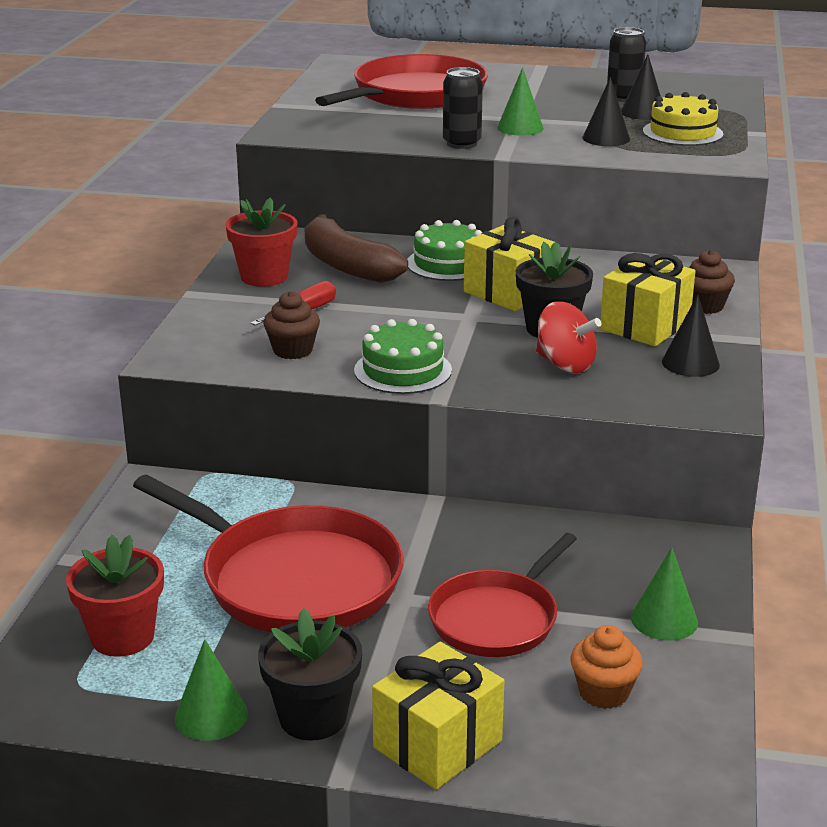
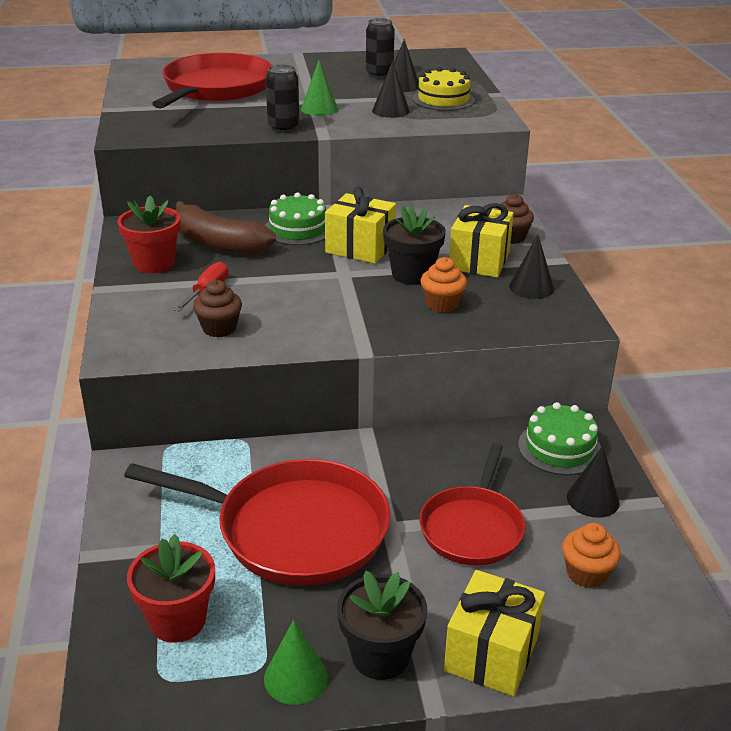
camera: 20 degrees left, 5 degrees up
green cake [354,319,452,394] -> green cake moved to [518,402,601,475]
red spinning top [536,301,601,373] -> orange cupcake [421,257,467,312]
green cone [631,547,698,641] -> black cone [567,446,620,518]

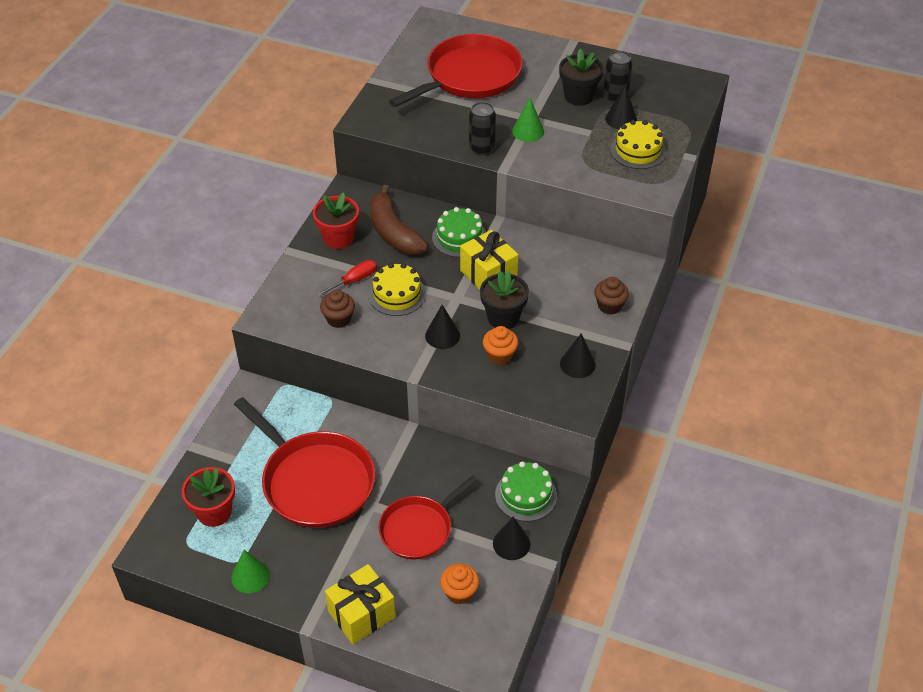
camera: 30 degrees right, 15 degrees up
black flower pot [337,571,427,680] -> black flower pot moved to [559,48,604,106]
black cone [372,61,410,118] -> black cone moved to [425,305,460,349]
yellow gift [449,203,514,277] -> none
none -> yellow cake [368,263,426,316]

